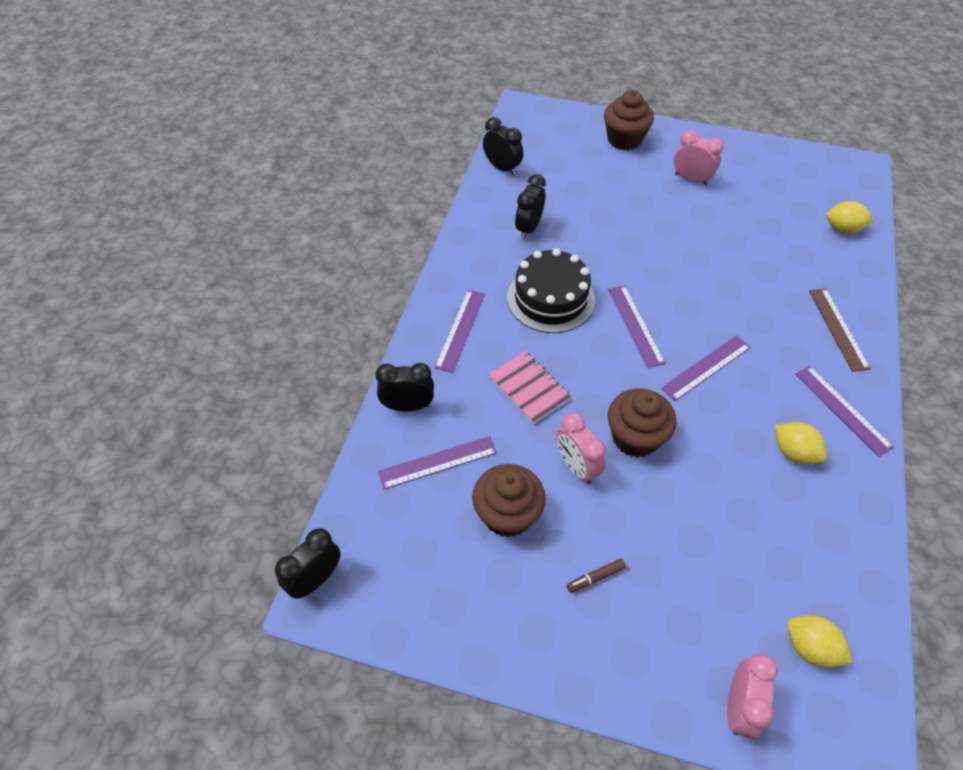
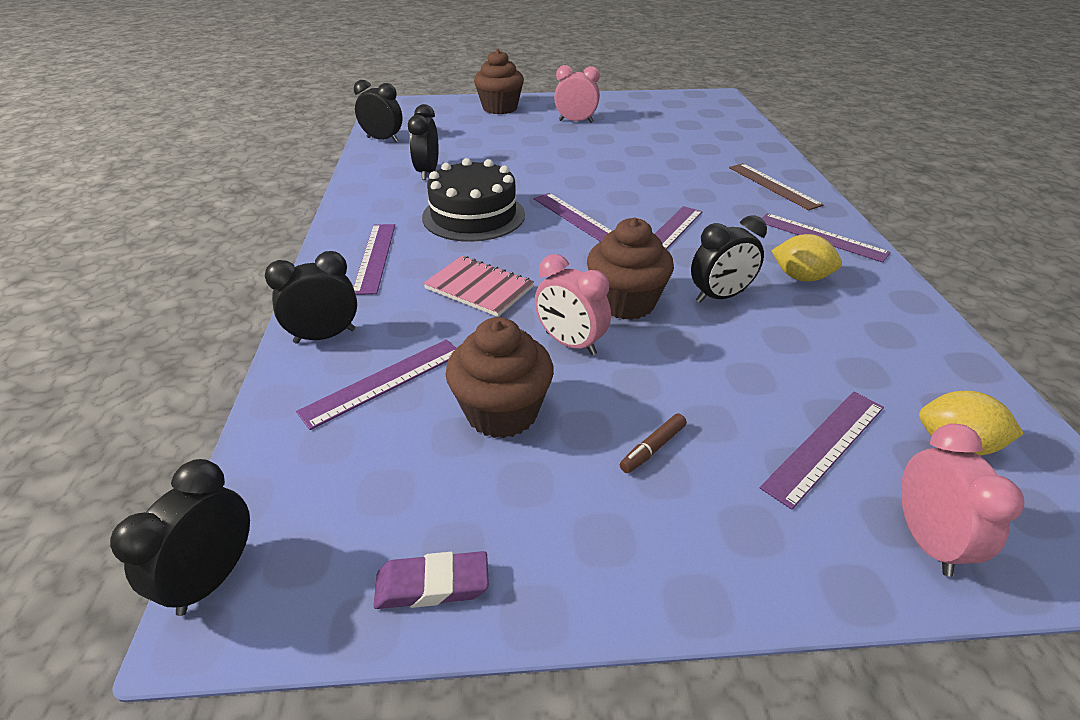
camera: 20 degrees left, 15 degrees down
yellow lemon [826,201,874,234] -> none
none -> purple eraser [374,551,489,609]
none -> black clock [691,216,767,303]
none -> purple ruler [760,392,884,510]

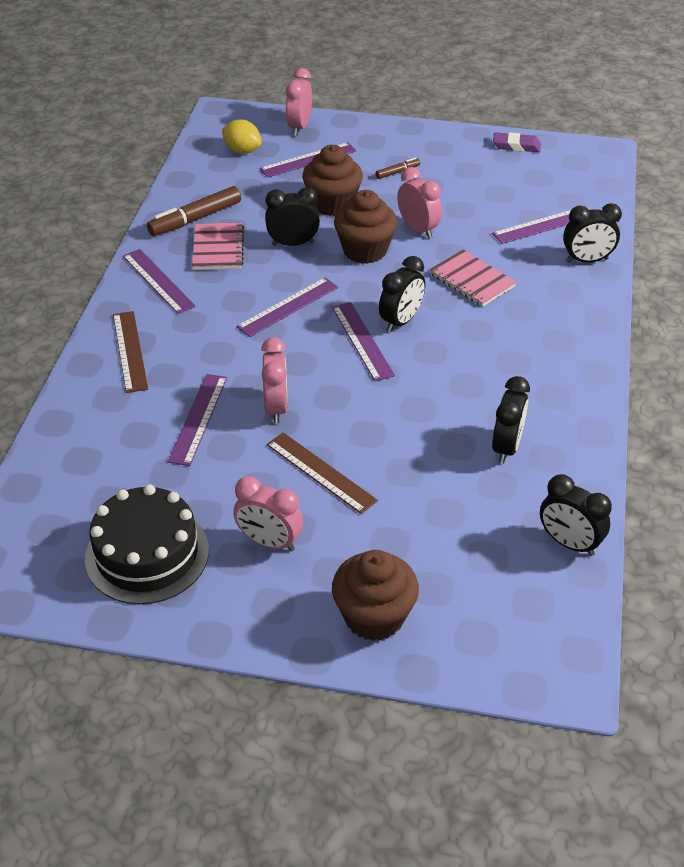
camera: 165 degrees left, 5 degrees up
black clock [110,459,250,616] -> black clock moved to [379,256,425,332]
purple ruler [353,224,395,295] -> purple ruler moved to [168,374,227,466]
black cake [422,158,525,242] -> black cake moved to [85,485,209,604]
brown cupcake [446,317,554,438] -> brown cupcake moved to [302,145,363,216]
yellow lemon [771,234,842,282] -> pink notebook [192,223,244,270]
none -> brown marker [147,186,241,236]
none -> pink clock [261,337,288,423]
none -> brown ruler [267,432,378,514]

